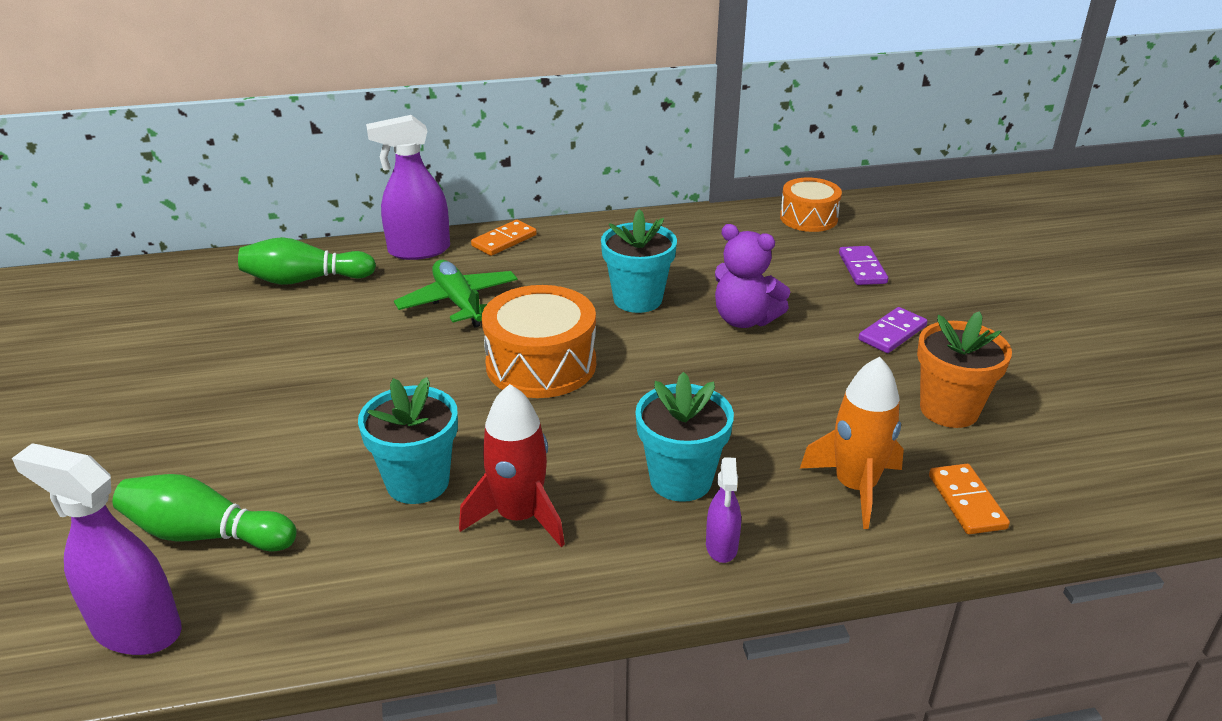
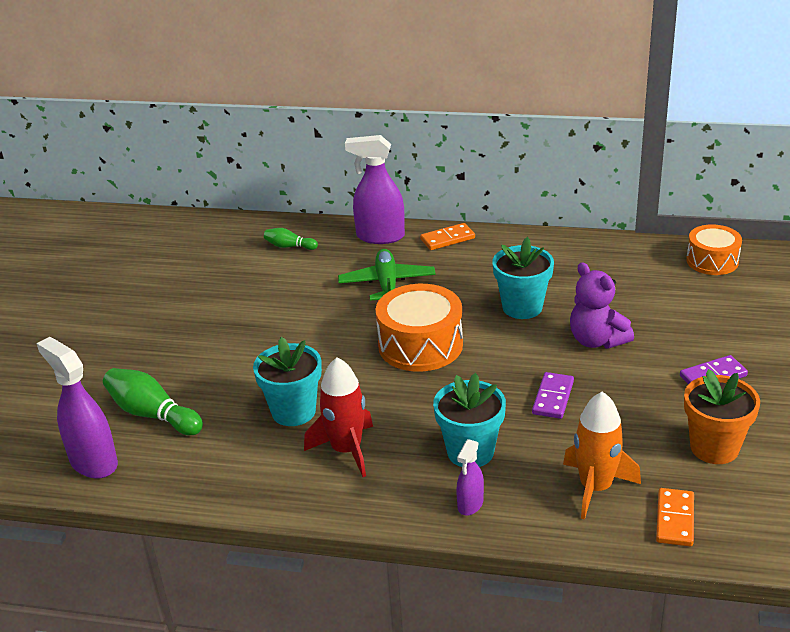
camera: 25 degrees right, 0 degrees up
green bowling pin [238,237,376,285] -> green bowling pin [264,228,318,250], size x0.56
purple domino [839,246,888,285] -> purple domino moved to [532,372,574,419]

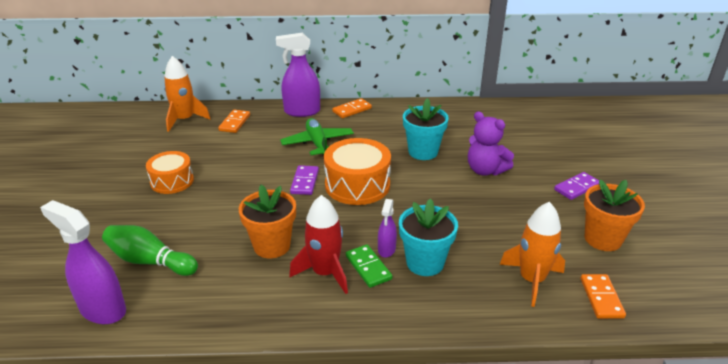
camera: 15 degrees left, 0 degrees up
turquoise flower pot [253,337,322,426] -> orange flower pot [239,185,296,258]
green bowling pin [264,228,318,250] -> orange domino [218,110,250,133]
purple spray bottle [456,439,484,516] -> purple spray bottle moved to [378,199,397,258]
purple domino [532,372,574,419] -> purple domino moved to [290,165,319,195]
orange drum [686,224,742,275] -> orange drum moved to [146,151,194,194]
none -> orange rocket [164,56,210,132]
none -> green domino [346,244,392,288]

